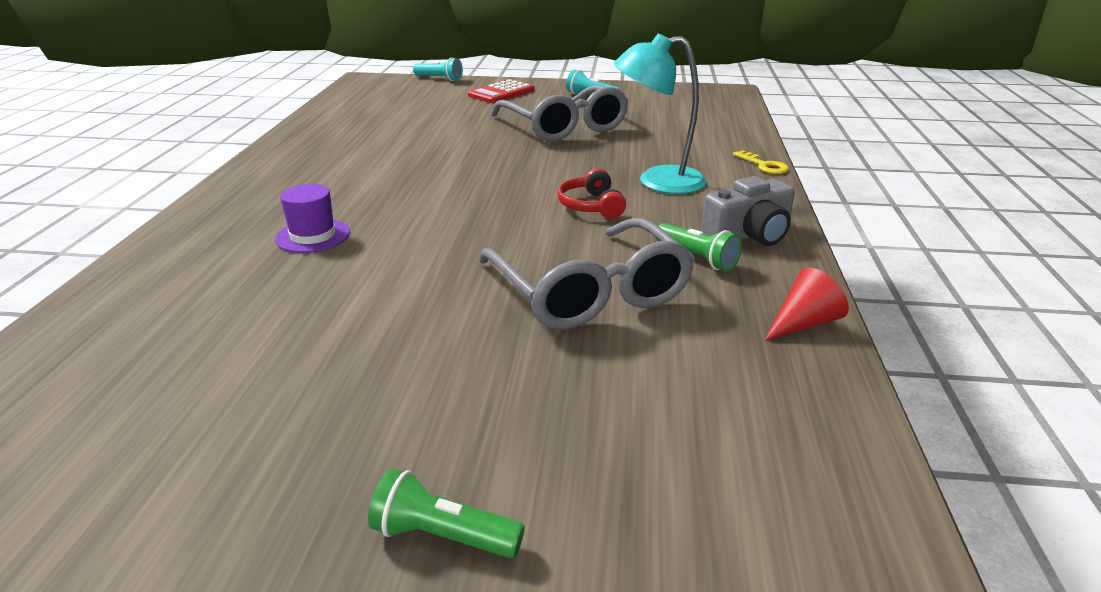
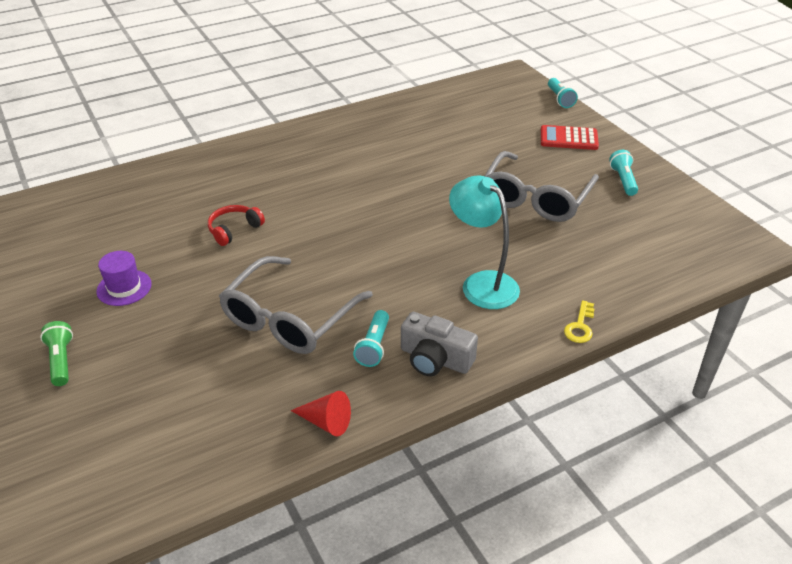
camera: 55 degrees right, 10 degrees up
purple hat [275,184,350,253] -> purple hat moved to [96,251,152,306]
red headphones [557,168,626,219] -> red headphones moved to [208,205,265,246]
green flashlight [655,223,742,271] -> turquoise flashlight [353,310,389,367]

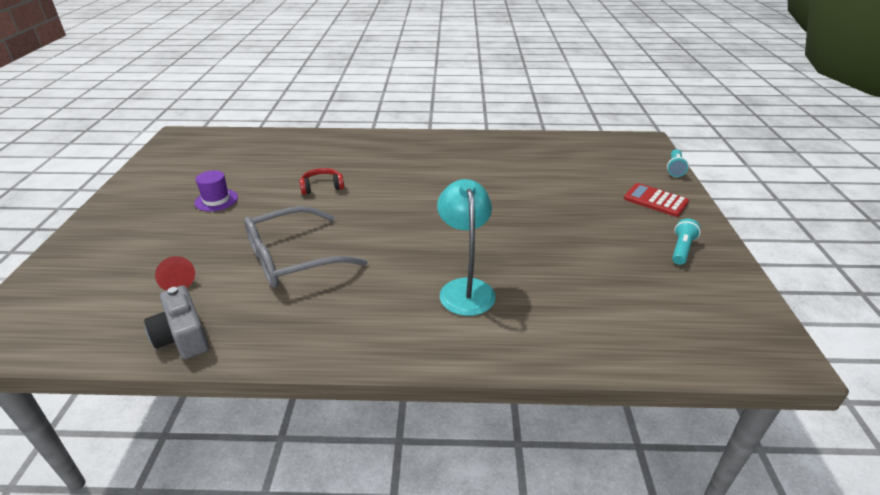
camera: 30 degrees right, 5 degrees down
green flashlight [40,321,73,386] -> none
red cone [291,391,351,437] -> red cone moved to [155,256,195,290]
turquoise flashlight [353,310,389,367] -> none
grey camera [401,312,478,376] -> grey camera moved to [144,285,209,359]
grey glasses [485,151,599,222] -> none
yellow key [564,300,594,343] -> none

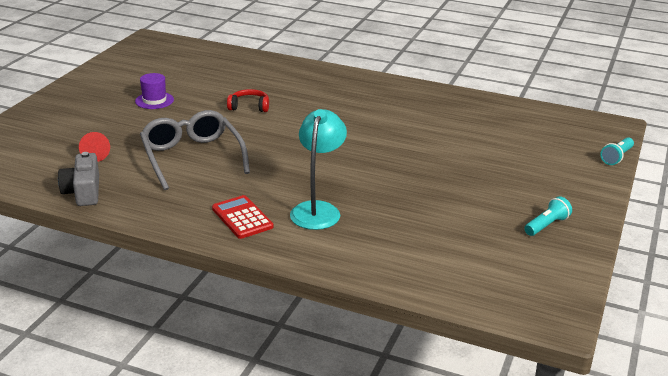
camera: 20 degrees right, 5 degrees down
grey glasses [244,206,368,288] -> grey glasses turned 75 degrees clockwise [140,110,250,190]
red calculator [624,183,689,217] -> red calculator moved to [212,195,273,239]

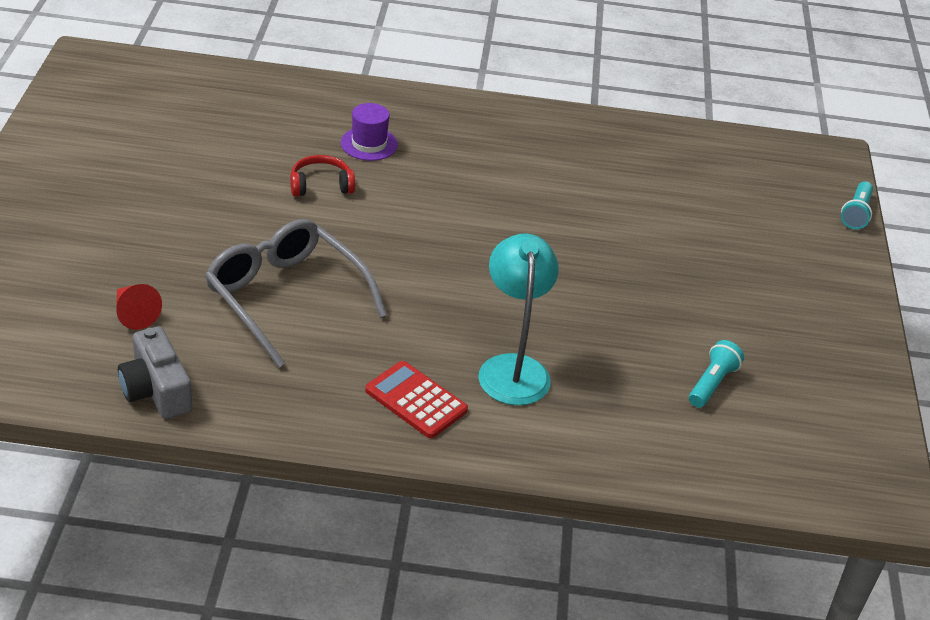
camera: 20 degrees left, 10 degrees up
purple hat [135,73,174,109] -> purple hat moved to [341,103,398,161]
turquoise flashlight [524,196,572,236] -> turquoise flashlight moved to [689,340,744,408]

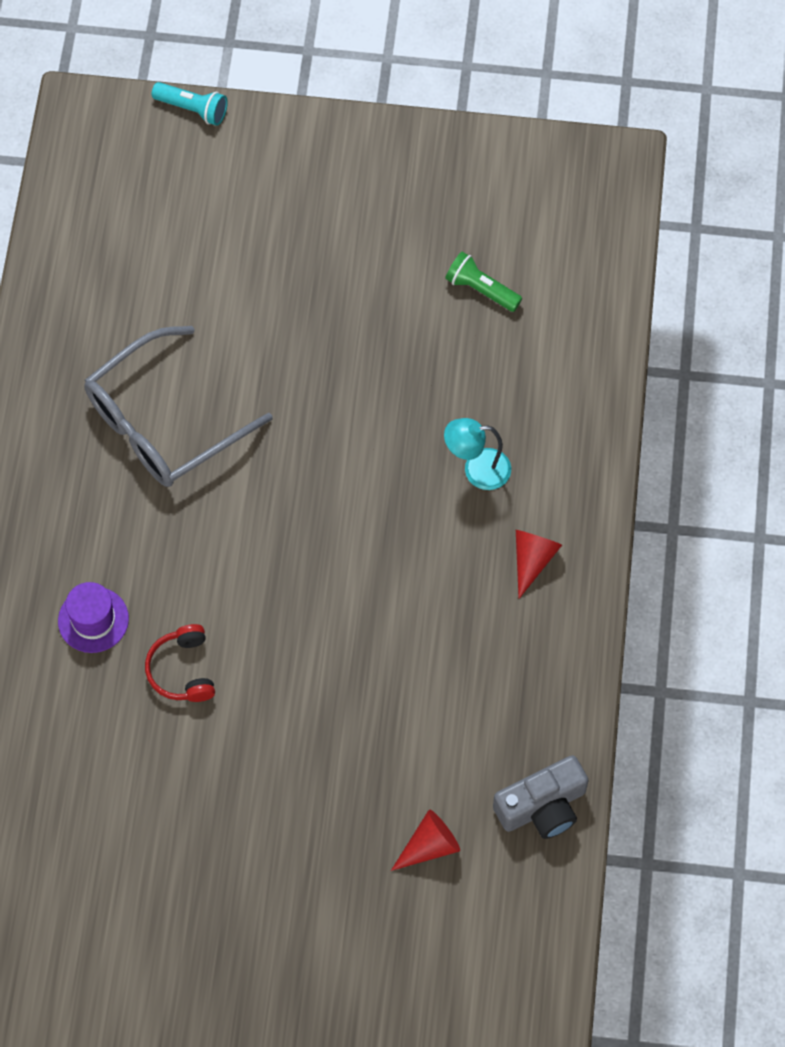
camera: 85 degrees left, 25 degrees up
grey glasses [205,219,387,368] -> grey glasses moved to [85,326,272,487]
red calculator [365,361,468,438] -> red cone [516,530,562,599]
turquoise lamp [478,233,559,405] -> turquoise lamp [444,418,511,490], size x0.63
turquoise flashlight [689,340,744,408] -> green flashlight [445,252,522,312]

